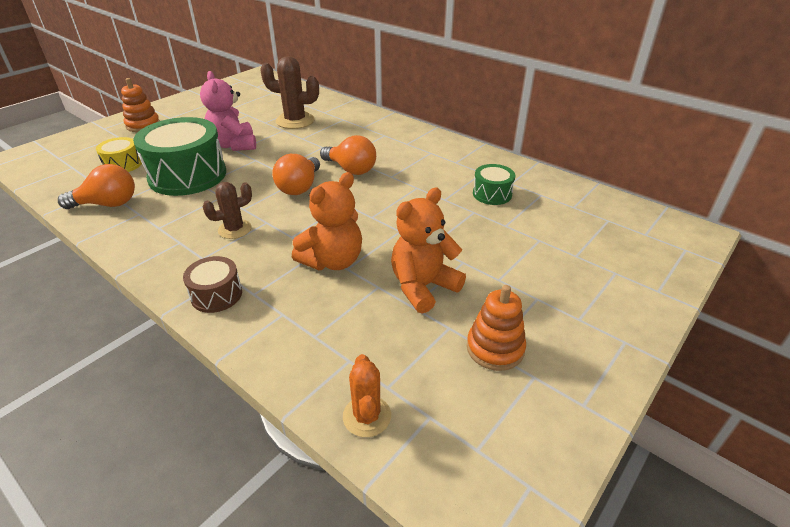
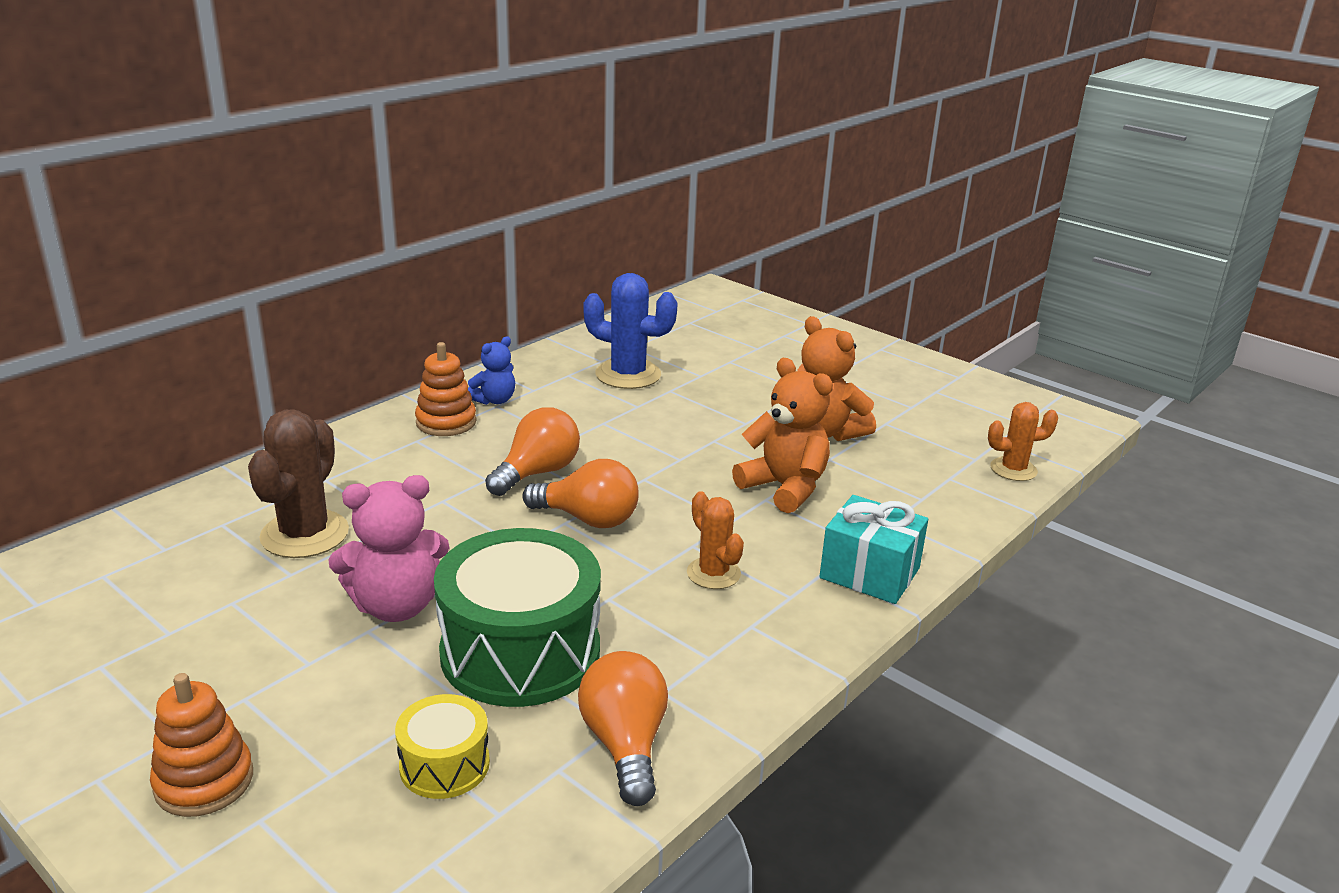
camera: 90 degrees left, 10 degrees down
brown drum [183,256,242,313] -> turquoise gift [819,495,928,604]
brown cactus [202,182,252,239] -> orange cactus [687,491,744,589]
orange stacking toy [467,285,526,371] -> orange stacking toy moved to [415,342,476,436]
green drum [473,164,515,205] -> blue cactus [583,273,678,389]
none -> blue teddy bear [468,336,515,405]

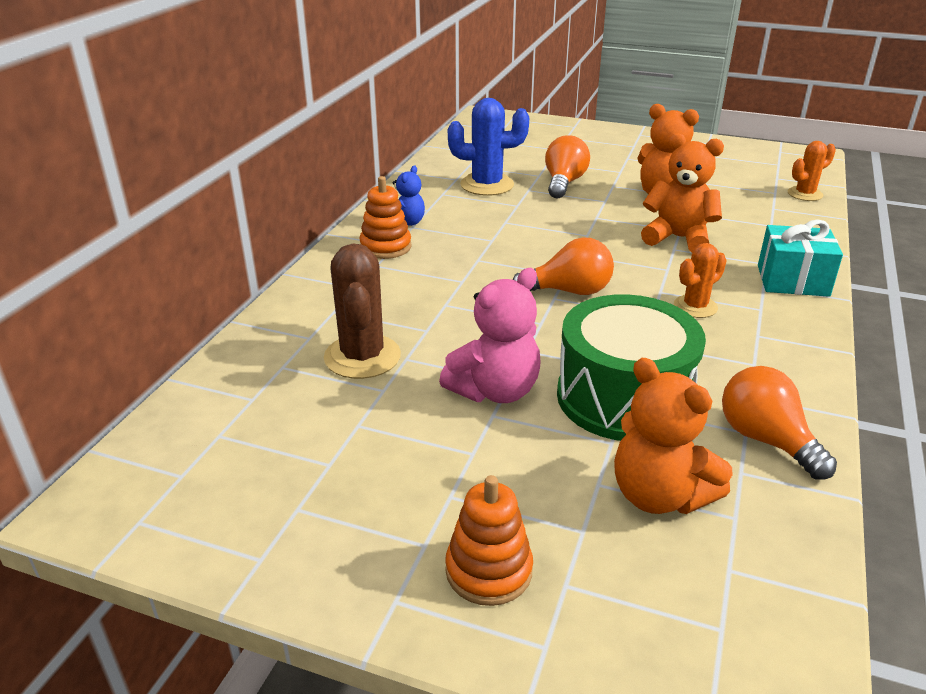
camera: 20 degrees left, 5 degrees up
yellow drum [395,694,490,799] -> orange teddy bear [614,358,732,514]
orange light bulb [485,407,580,496] -> orange light bulb moved to [545,135,590,198]
orange cactus [687,491,744,589] -> orange cactus turned 75 degrees counterclockwise [674,243,727,318]

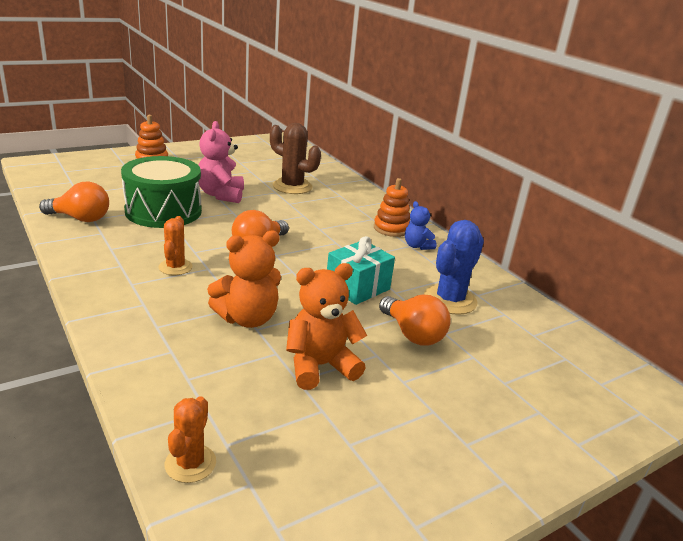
camera: 125 degrees right, 5 degrees down
orange teddy bear [614,358,732,514] -> none
turquoise gift [758,219,843,297] -> turquoise gift moved to [327,236,395,305]

